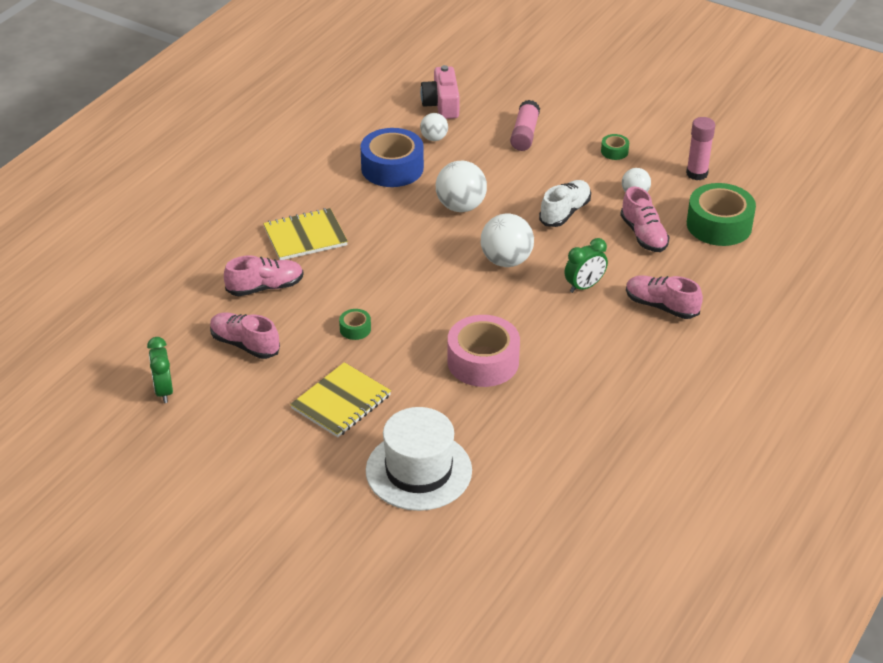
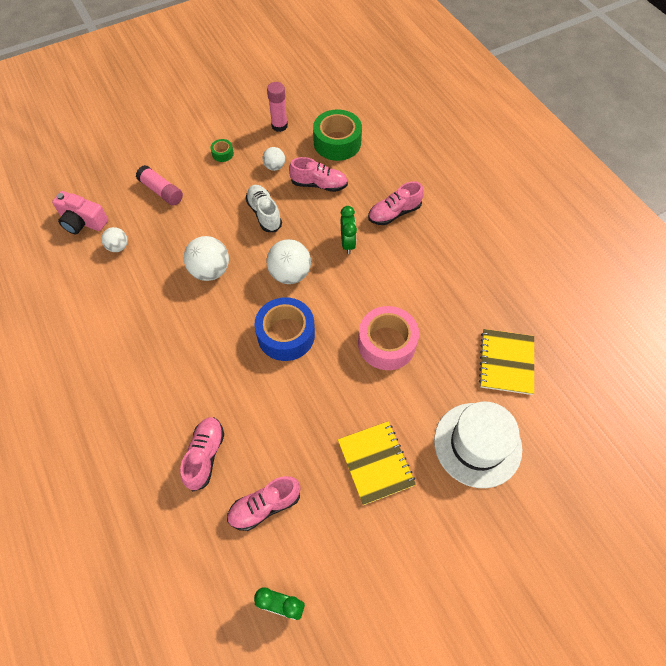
camera: 60 degrees left, 20 degrees up
yellow notebook [263,208,348,260] -> yellow notebook moved to [479,329,534,395]
green tape [339,309,371,340] -> none
blue tape [360,128,424,187] -> blue tape moved to [254,297,315,361]

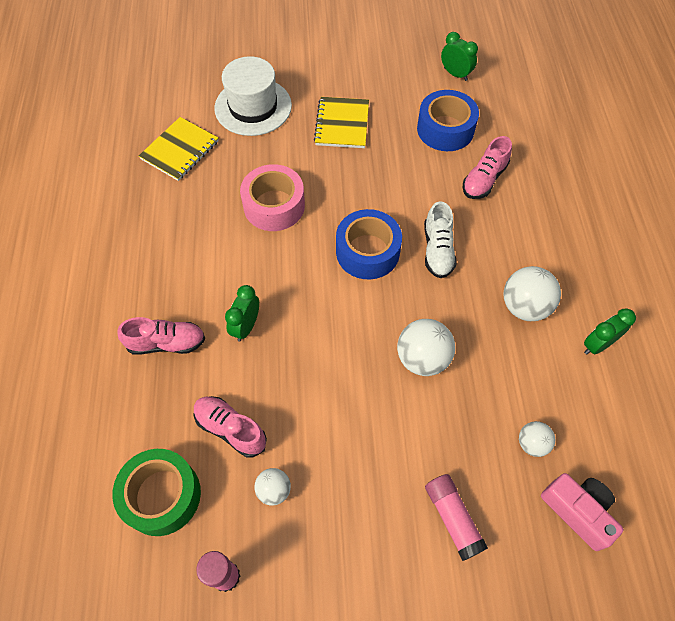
camera: 155 degrees left, 0 degrees up
green tape [210,139,234,162] -> none
pink shoe [227,476,301,531] -> blue tape [417,90,479,151]
white shoe [246,185,282,232] -> white shoe moved to [424,201,457,278]
white ball [267,239,311,284] -> white ball moved to [504,266,561,321]
none -> green clock [584,308,636,355]

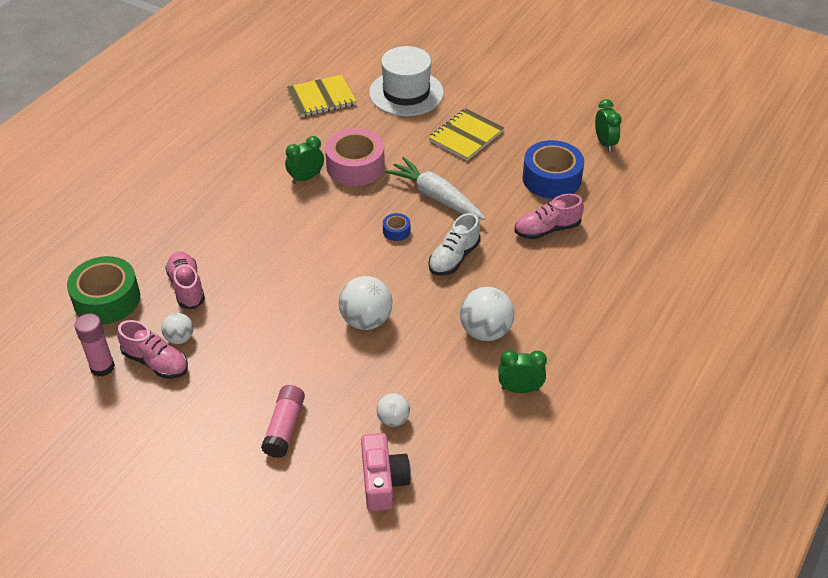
camera: 35 degrees right, 15 degrees down
pink shoe [117,317,205,354] -> pink shoe moved to [117,320,188,379]
green clock [225,285,259,342] -> green clock moved to [285,136,324,184]
blue tape [336,209,402,279] -> blue tape [383,213,410,241], size x0.45
none -> white carrot [385,157,486,220]

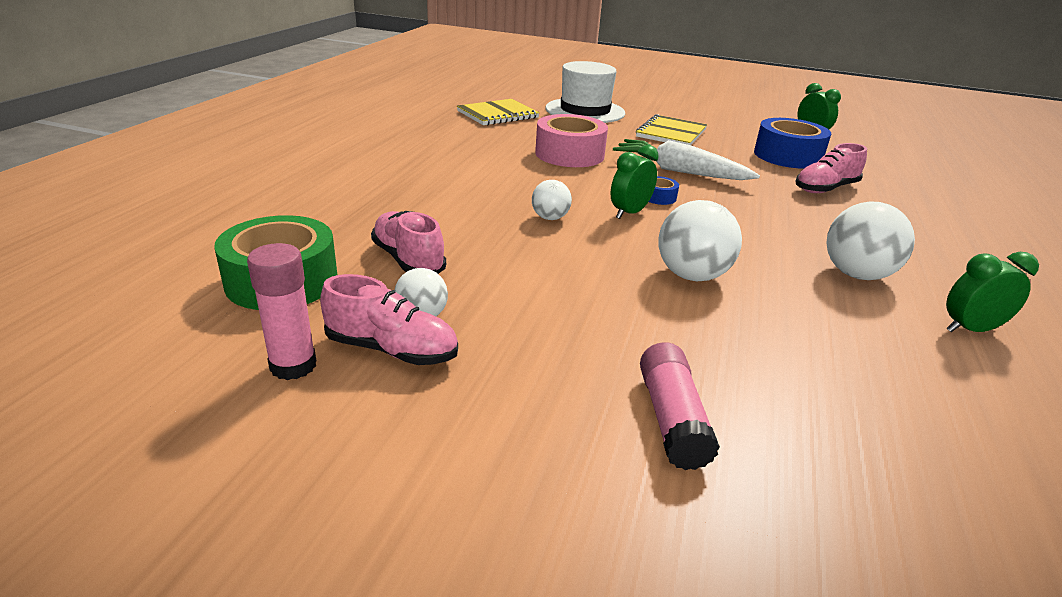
camera: 15 degrees left, 15 degrees down
green clock [285,136,324,184] -> green clock moved to [610,145,659,219]
pink camera [361,433,411,511] -> none
white ball [377,393,410,427] -> white ball moved to [532,180,572,220]
white shoe [429,213,481,276] -> none

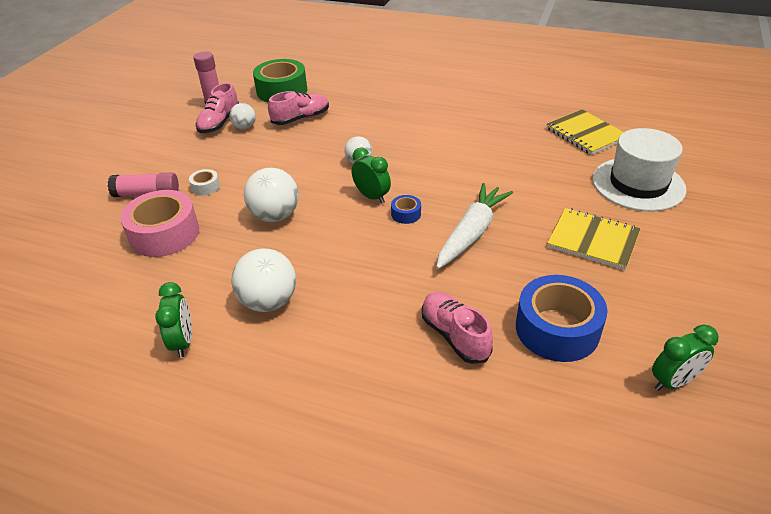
camera: 95 degrees right, 10 degrees up
pink tape [535,114,608,167] -> pink tape moved to [120,190,199,257]
none -> white tape [189,169,220,196]

